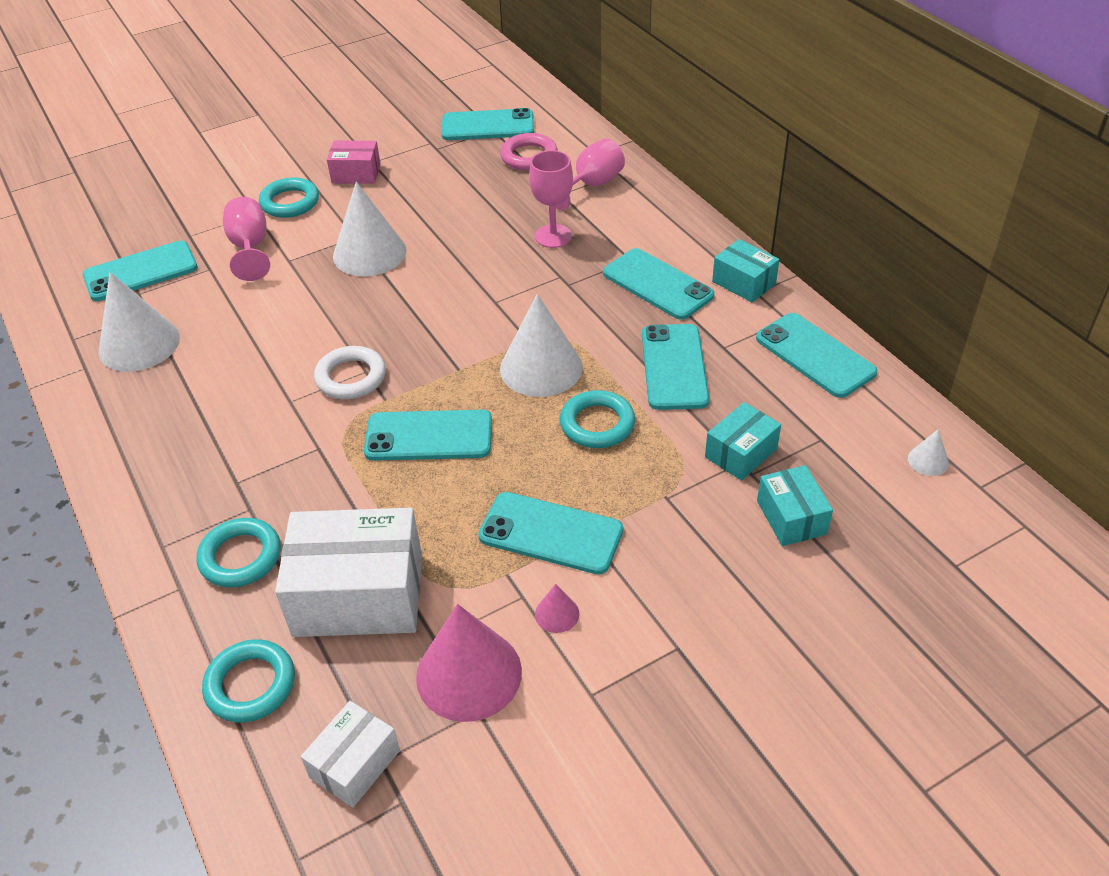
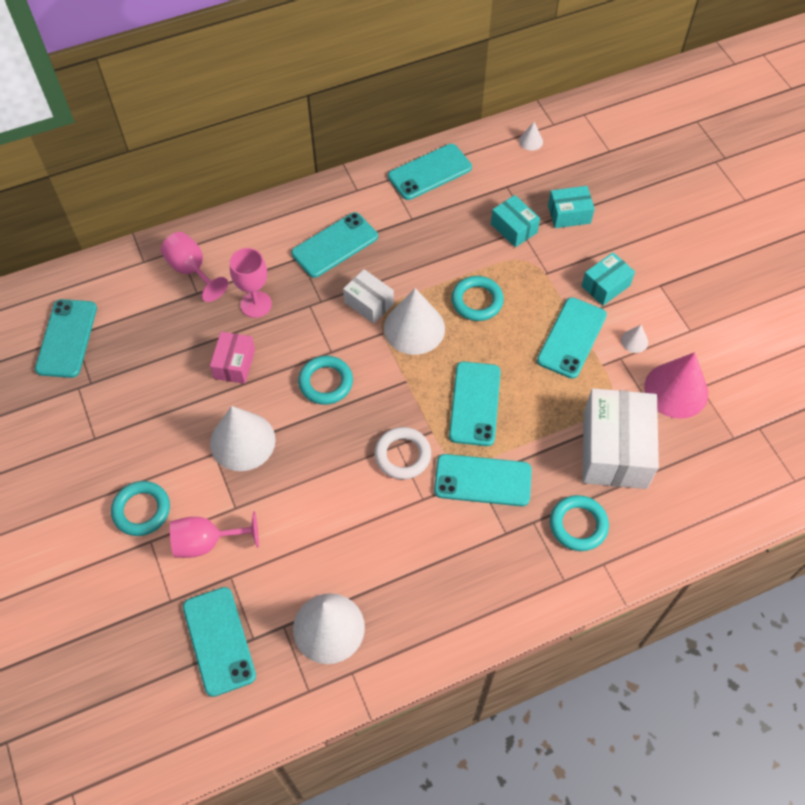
camera: 85 degrees left, 15 degrees up
turquoise ring [202,639,295,722] -> turquoise ring moved to [298,356,353,405]
white box [301,701,400,808] -> white box moved to [343,269,394,324]
pink box [327,141,381,184] -> pink box moved to [210,332,255,384]
pink ring [500,133,558,170] -> none
pink cone [535,584,579,633] -> white cone [621,325,648,353]
turquoise phone [642,324,709,410] -> turquoise phone moved to [434,454,532,506]
turquoise box [712,239,780,303] -> turquoise box moved to [582,252,635,306]

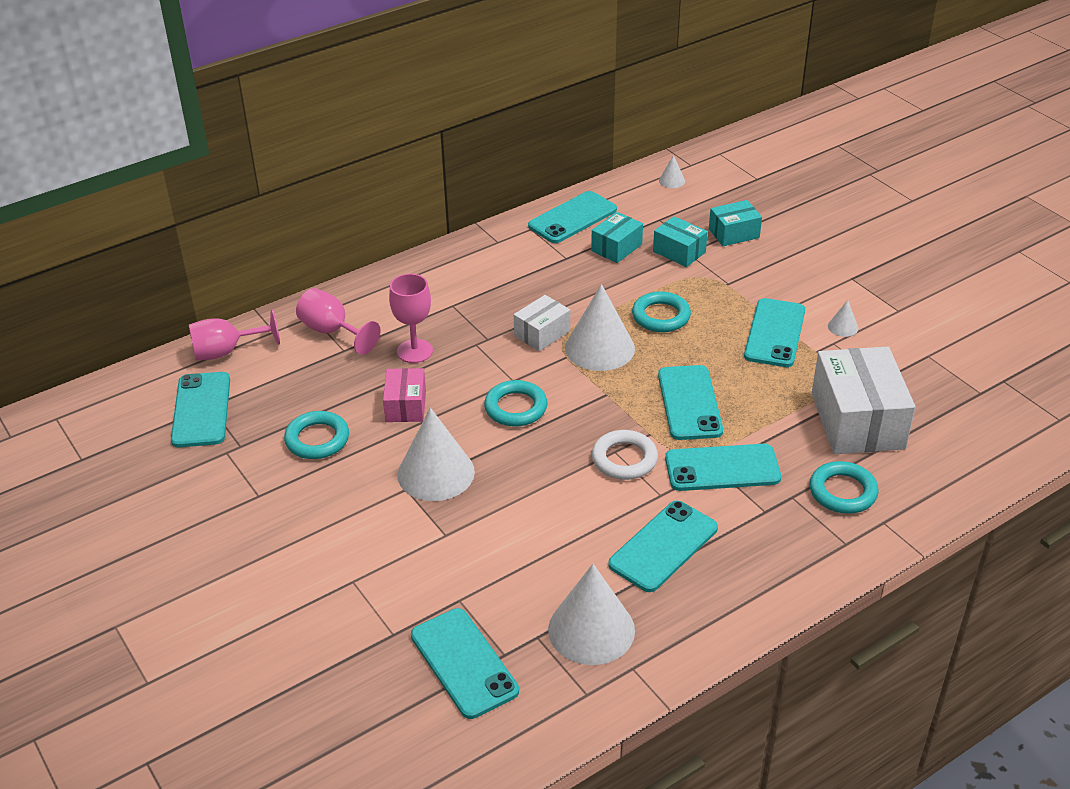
camera: 10 degrees left, 20 degrees down
turquoise ring [111,481,170,536] -> turquoise ring moved to [284,411,349,459]
pink goblet [170,512,259,558] -> pink goblet moved to [189,309,280,360]
turquoise phone [291,212,378,278] -> turquoise phone moved to [608,500,718,592]
white box [343,269,394,324] -> white box turned 75 degrees counterclockwise [514,295,570,351]
turquoise box [582,252,635,306] -> turquoise box moved to [591,212,643,263]
pink cone [644,352,708,419] -> none

